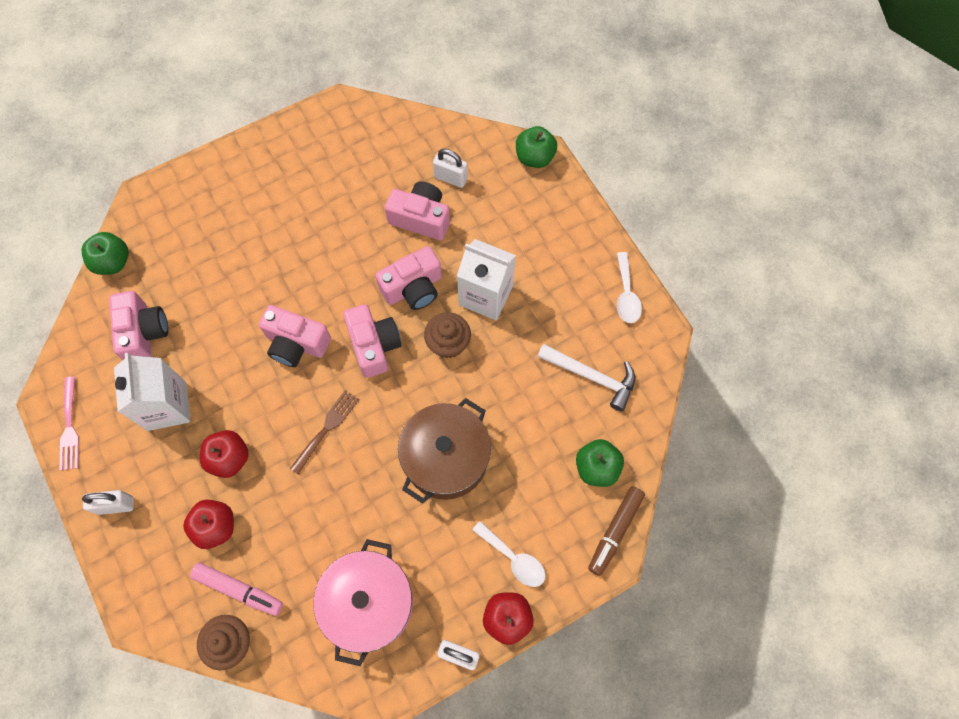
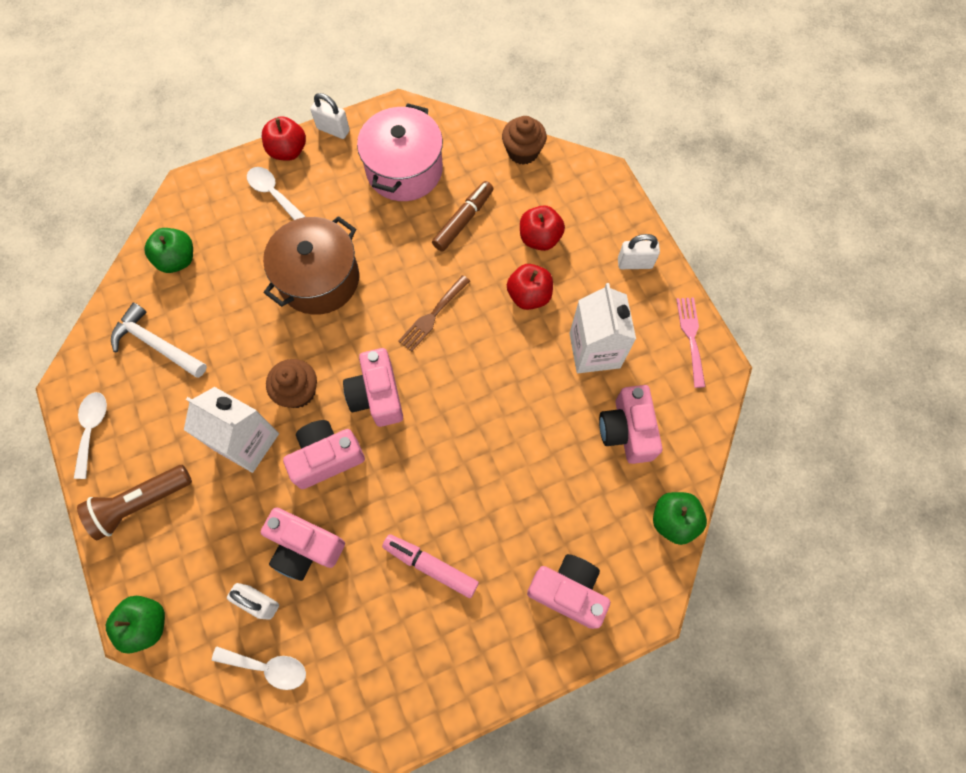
camera: 175 degrees left, 0 degrees up
pink marker [190,563,283,616] -> pink marker moved to [382,534,479,598]
pink camera [259,305,331,367] -> pink camera moved to [527,554,610,629]
brown marker [588,486,645,576] -> brown marker moved to [432,181,494,252]
none -> brown flashlight [77,465,192,541]
none -> white spoon [212,647,306,690]

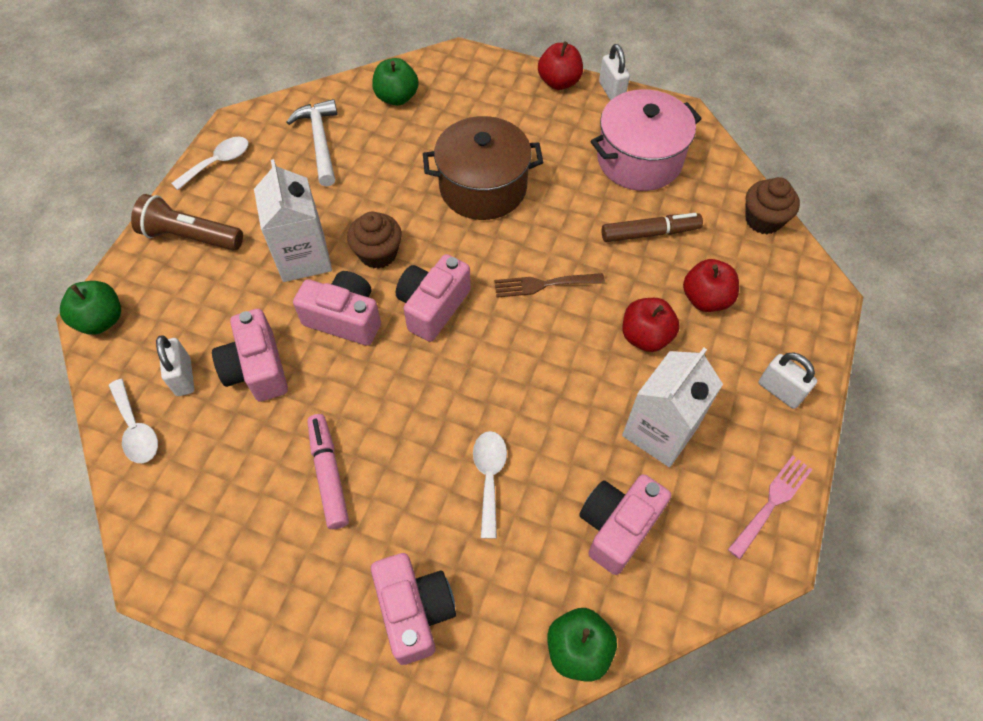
camera: 45 degrees right, 10 degrees down
white spoon [247,167,305,220] -> white spoon moved to [473,431,507,539]

